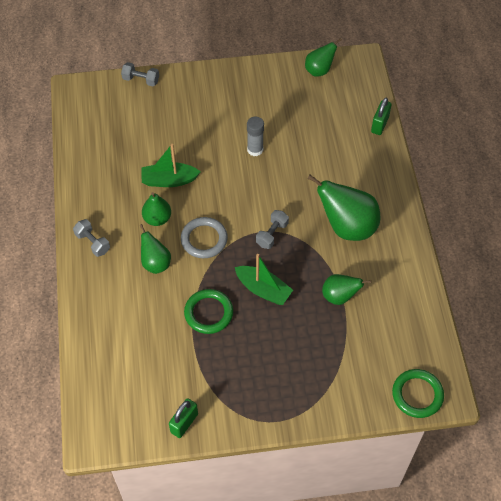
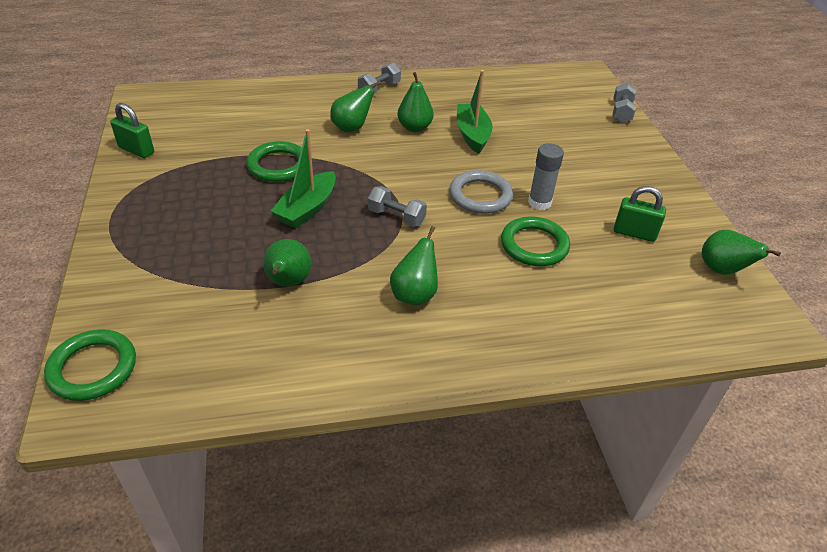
camera: 85 degrees right, 15 degrees down
grey ring [181,217,228,258] -> grey ring moved to [449,170,513,214]
green pear [307,175,380,241] -> green pear [390,226,438,306], size x0.57
green padlock [371,98,392,135] -> green padlock moved to [614,186,666,242]
none -> green ring [501,217,570,266]

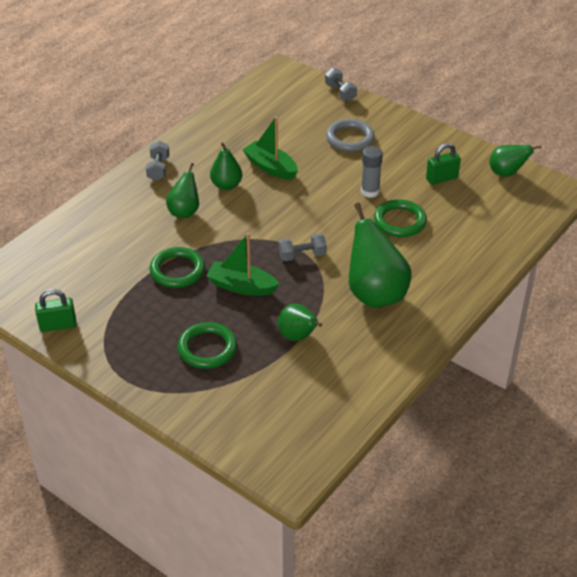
camera: 40 degrees left, 0 degrees up
green ring [44,330,136,401] -> green ring moved to [177,322,237,369]
green boat [271,129,336,229] -> green boat turned 120 degrees clockwise [206,233,279,296]
green pear [390,226,438,306] -> green pear [349,203,412,308], size x1.75
grey ring [449,170,513,214] -> grey ring moved to [326,119,375,152]

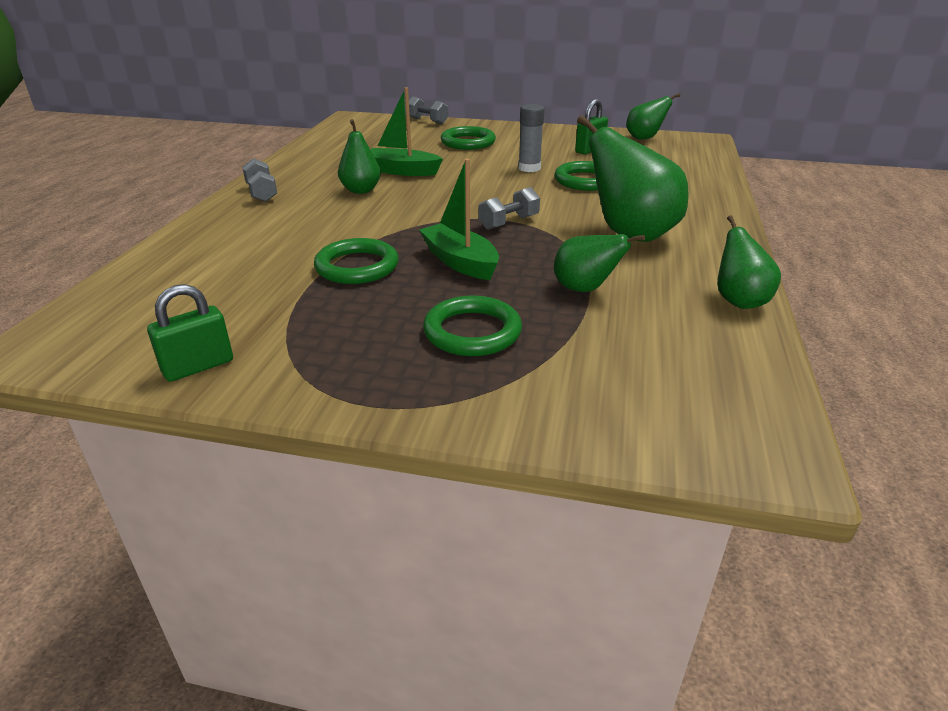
camera: 25 degrees left, 10 degrees down
green pear [166,163,199,218] -> green pear moved to [717,215,781,309]
green boat [206,233,279,296] -> green boat turned 60 degrees clockwise [419,159,499,280]
grey ring [326,119,375,152] -> green ring [441,126,496,150]

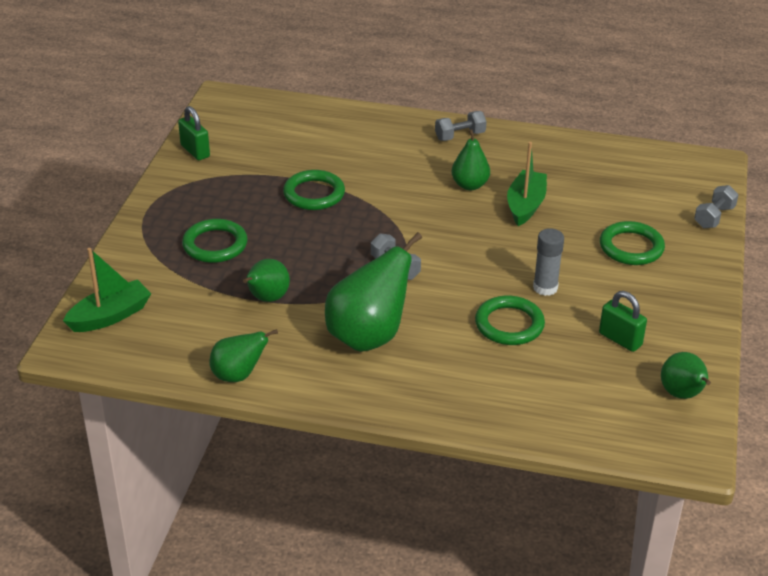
camera: 90 degrees right, 5 degrees up
green boat [419,159,499,280] -> green boat moved to [63,248,151,332]

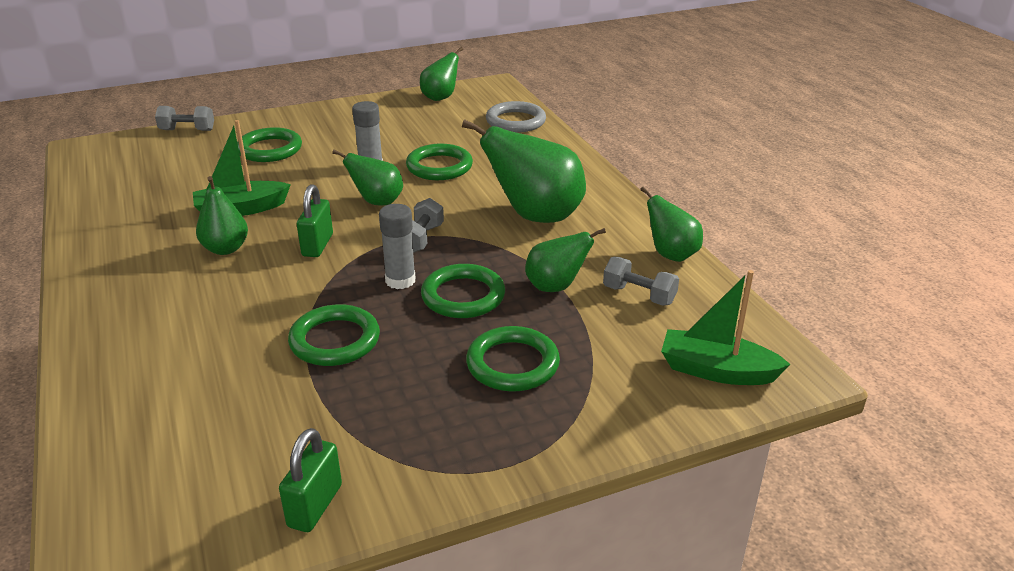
camera: 125 degrees left, 5 degrees down
grey dumbbell [435,111,487,141] -> grey dumbbell moved to [603,257,679,306]
green padlock [599,291,647,352] -> green padlock moved to [297,184,333,257]
none -> green pear [332,150,403,206]
none -> grey glue stick [379,204,416,289]
none -> green ring [421,264,505,318]
none -> grey ring [486,101,546,133]

